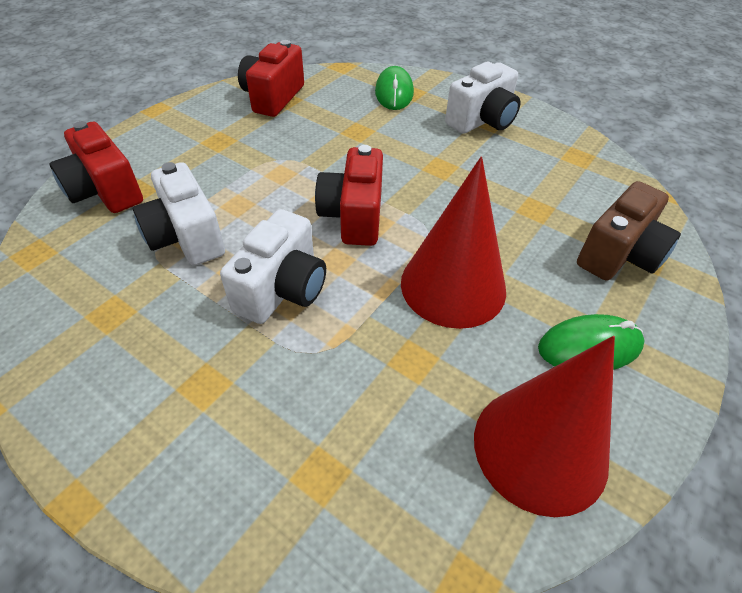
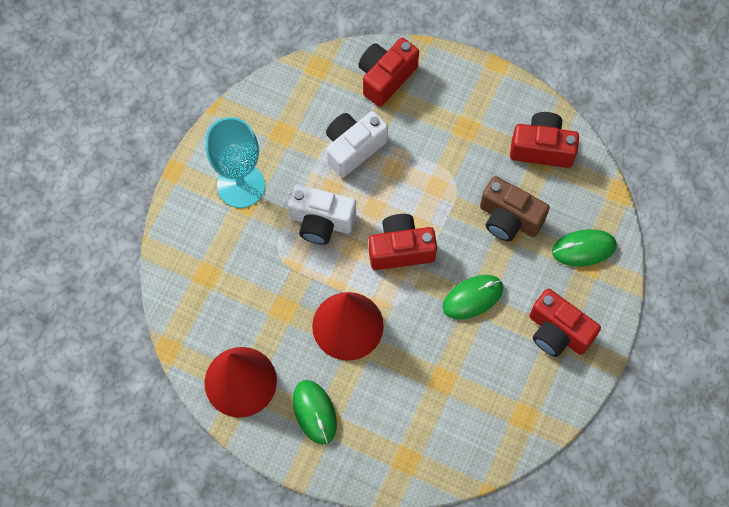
camera: 80 degrees right, 20 degrees up
white camera [445,62,520,134] -> red camera [529,289,601,357]
brown camera [577,181,681,281] -> brown camera moved to [480,176,550,241]
none -> turquoise goblet [206,117,265,208]
none -> green mouse [443,275,503,319]

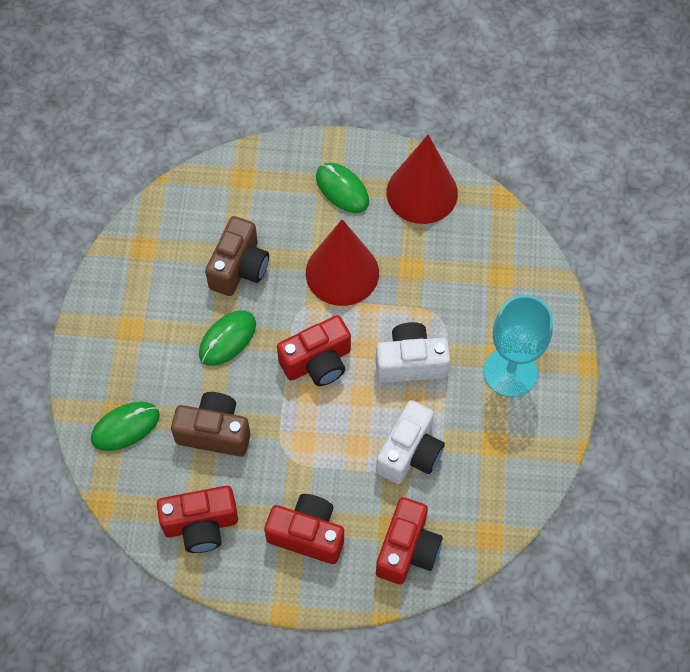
camera: 160 degrees right, 5 degrees down
red camera [529,289,601,357] -> red camera moved to [264,494,344,564]
none -> brown camera [205,216,269,296]

